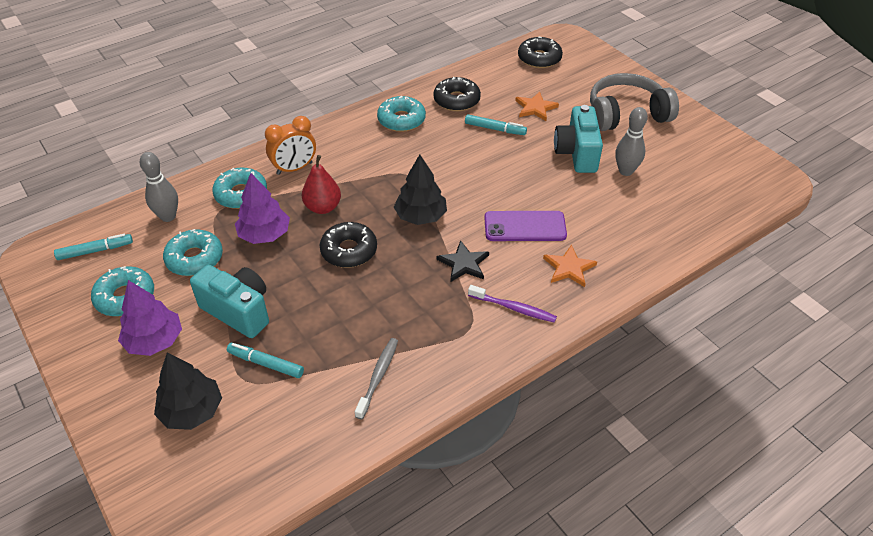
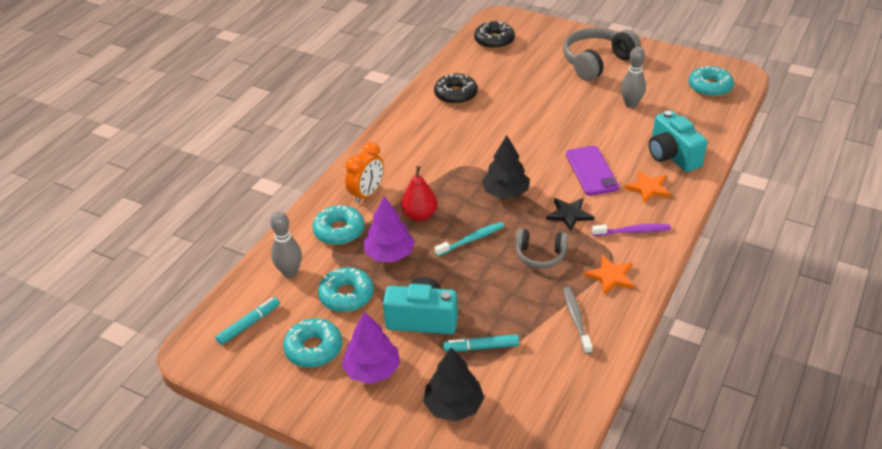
camera: 25 degrees left, 5 degrees down
black donut [320,222,377,268] -> turquoise toothbrush [435,222,504,256]
turquoise donut [377,96,426,132] -> turquoise donut moved to [689,66,734,97]
turquoise marker [465,114,527,135] -> none
purple phone [484,211,567,241] -> purple phone turned 75 degrees counterclockwise [566,146,619,195]
orange star [515,91,559,121] -> orange star moved to [584,255,634,294]
turquoise camera [554,105,603,173] -> turquoise camera moved to [649,110,707,172]
none -> grey headphones [516,229,568,268]

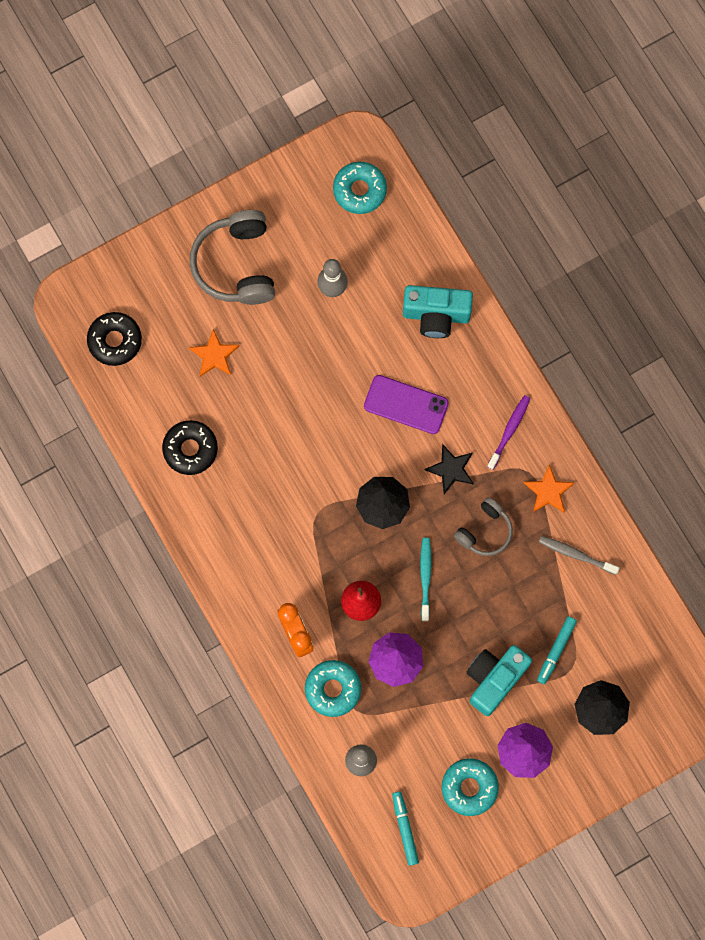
camera: 60 degrees left, 35 degrees up
turquoise donut [318,267,374,312] -> none
orange star [624,170,671,203] -> orange star moved to [189,329,239,377]

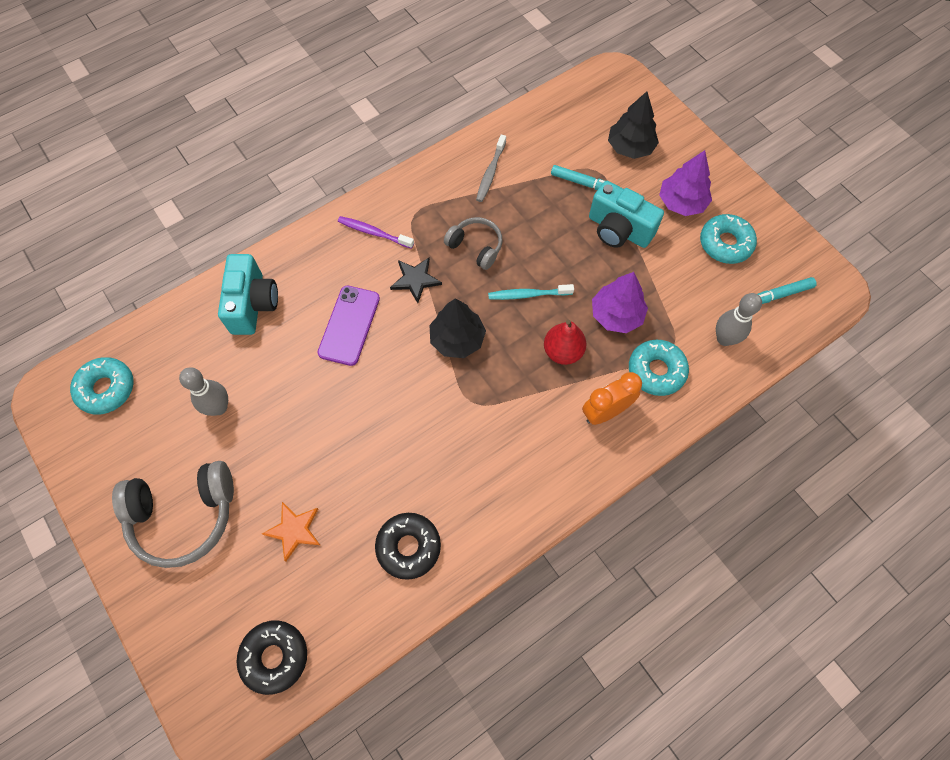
camera: 95 degrees left, 10 degrees down
orange star [523,465,575,513] -> none

